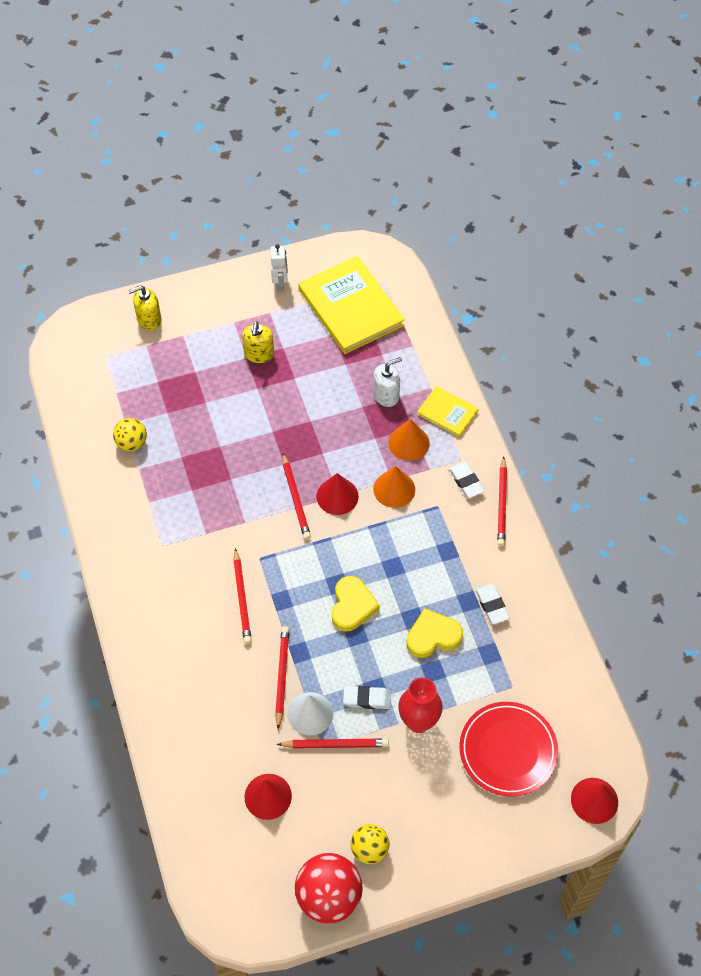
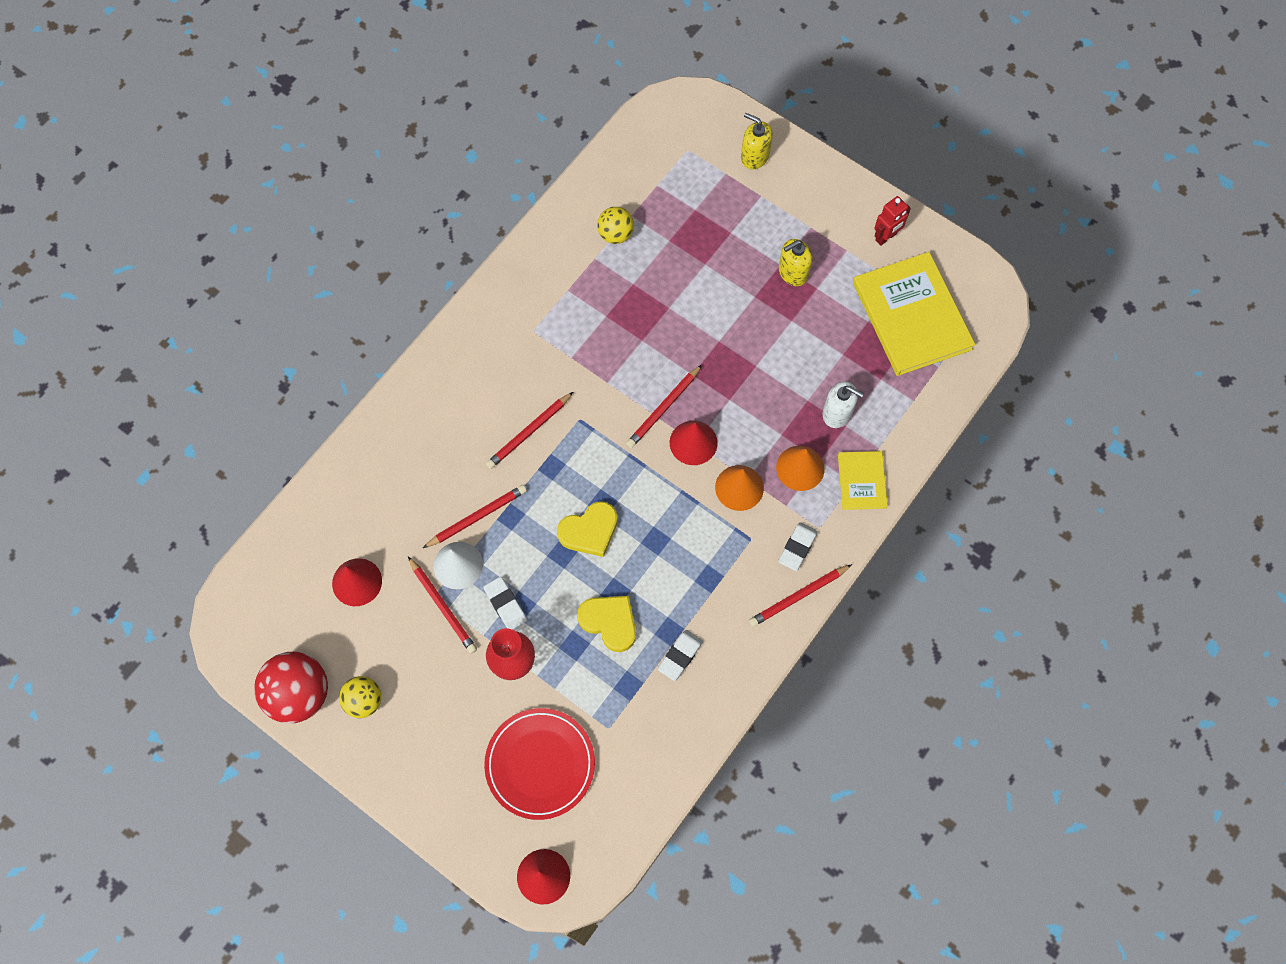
camera: 55 degrees right, 10 degrees up
white robot [270,244,288,292] -> red robot [874,196,911,246]
yellow book [298,256,405,354] -> yellow book turned 45 degrees counterclockwise [853,252,975,376]

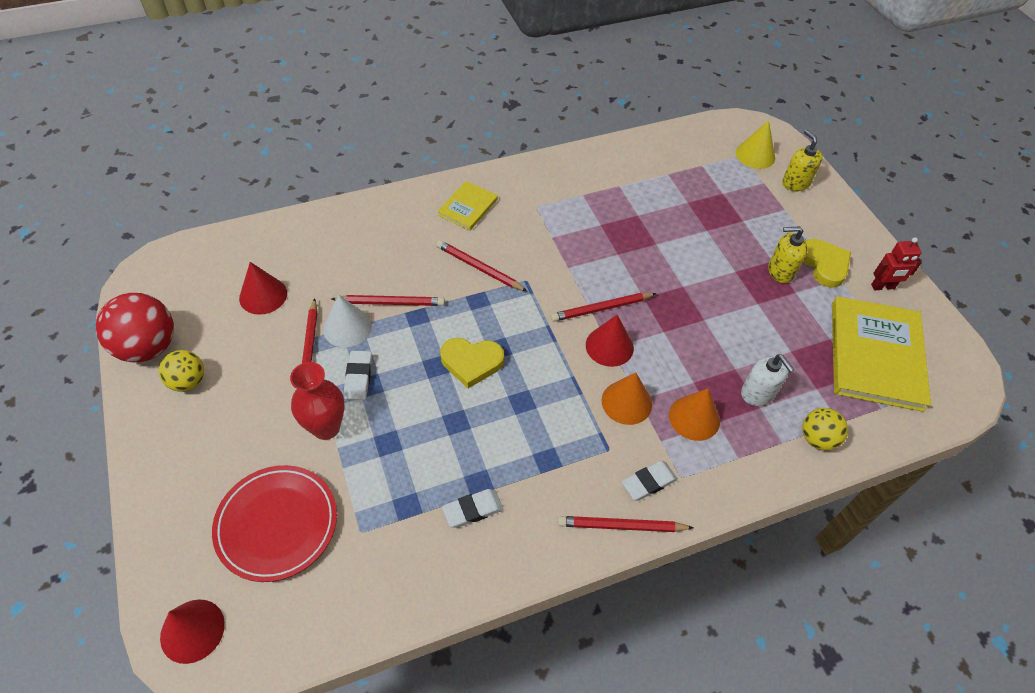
camera: 30 degrees right, 15 degrees down
red pencil [486,392,573,469] -> red pencil turned 45 degrees clockwise [436,240,528,292]
yellow heart [577,596,636,652] -> yellow heart moved to [803,239,851,288]
yellow ball [597,207,634,244] -> yellow ball moved to [802,408,848,450]
yellow book [838,451,888,510] -> yellow book moved to [437,181,498,231]
none -> yellow cone [736,120,775,169]

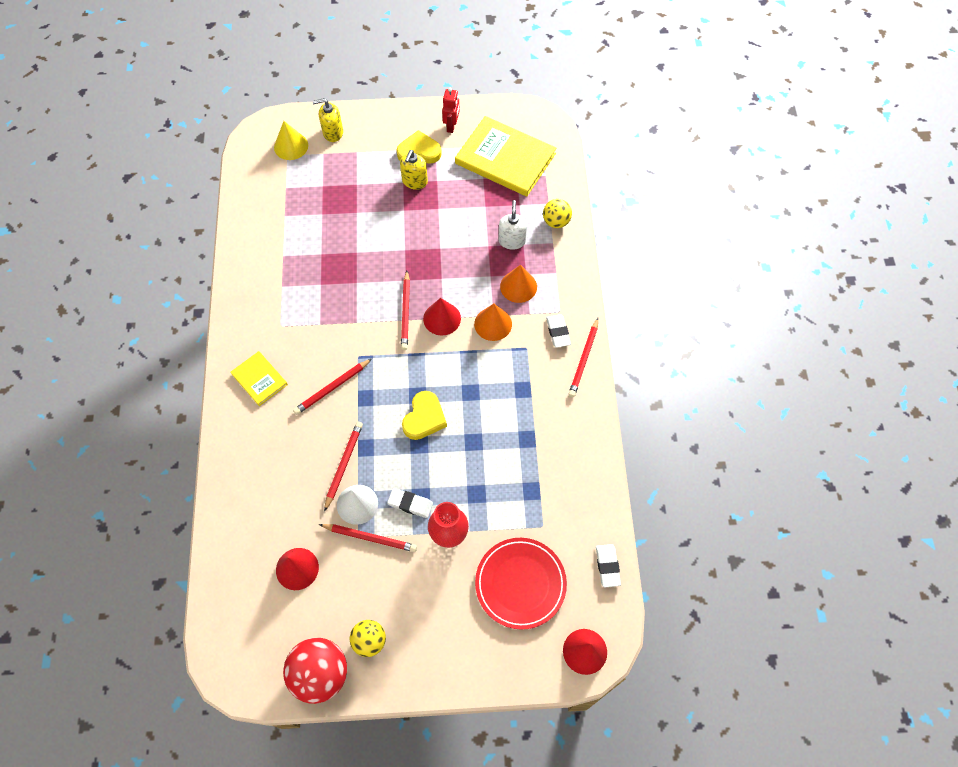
camera: 70 degrees left, 10 degrees up
white eraser [442,489,503,528] -> white eraser moved to [596,544,621,587]
white soap dispenser [741,354,794,406] -> white soap dispenser turned 75 degrees counterclockwise [498,200,527,250]

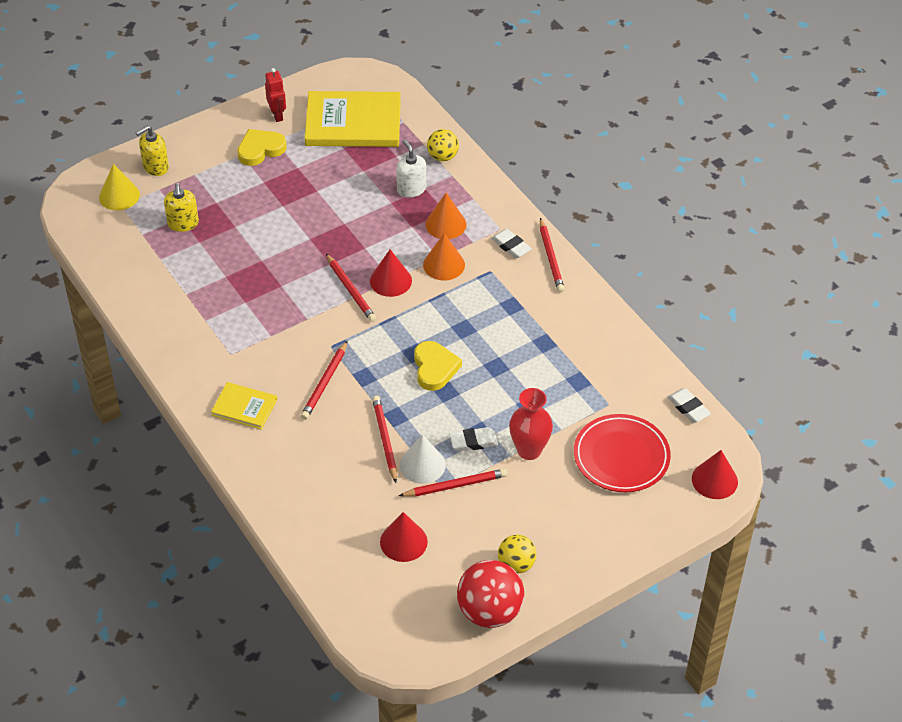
camera: 30 degrees left, 15 degrees down
yellow soap dispenser [400,150,428,190] -> yellow soap dispenser moved to [164,183,199,232]

